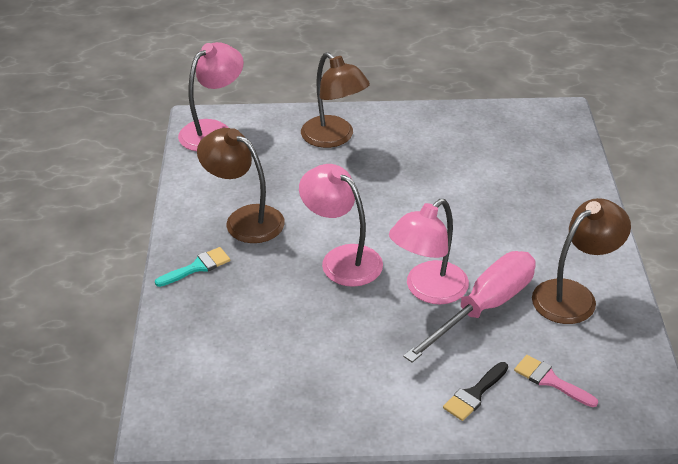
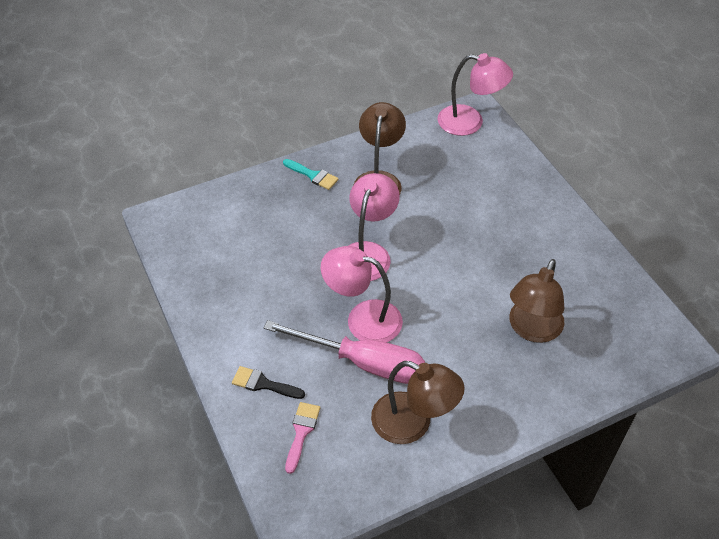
camera: 65 degrees right, 10 degrees up
brown lamp [301,52,370,148] -> brown lamp moved to [509,259,564,343]

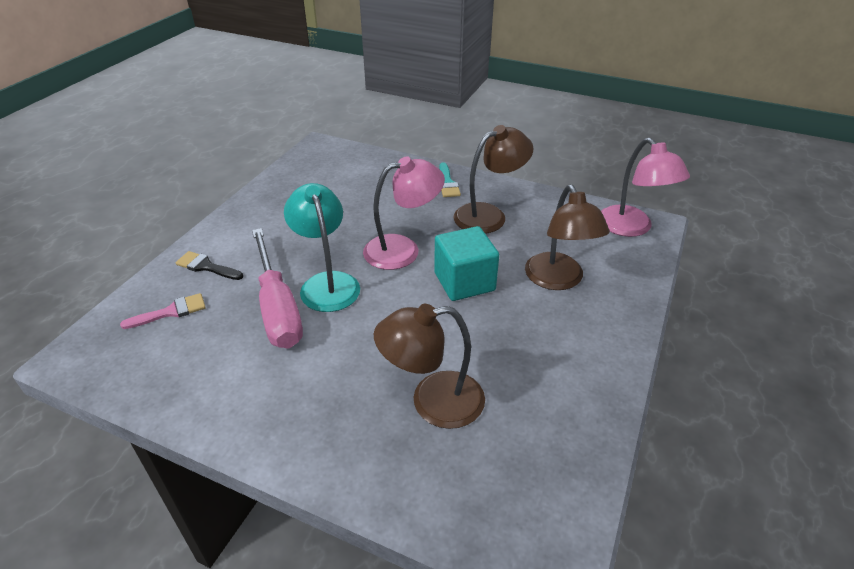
camera: 50 degrees right, 10 degrees down
black brush [232,366,305,399] -> black brush turned 45 degrees counterclockwise [175,251,243,280]
pink lamp [321,246,403,343] -> turquoise lamp [284,183,360,312]
brown lamp [371,361,465,444] -> brown lamp moved to [525,185,610,290]
none -> turquoise cube [434,226,499,301]

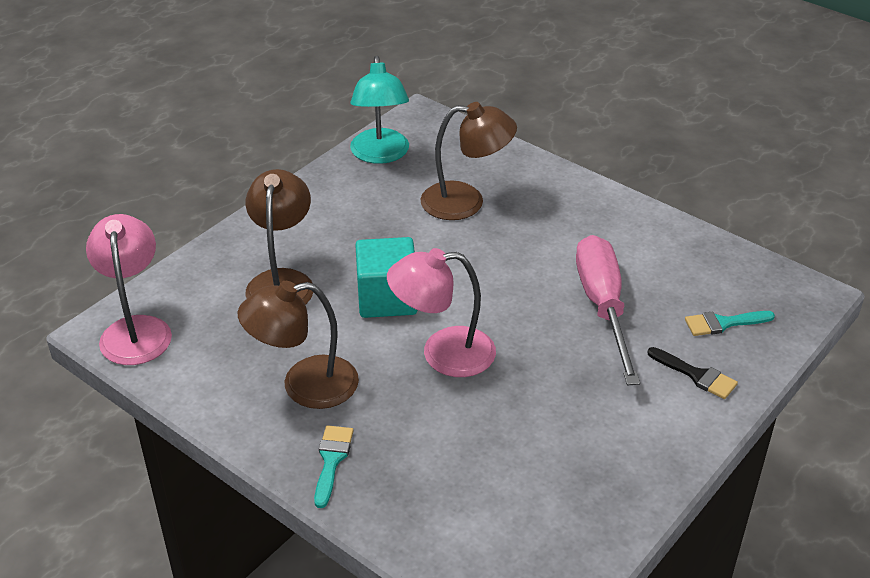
camera: 165 degrees left, 0 degrees up
pink brush [120,293,206,329] -> turquoise brush [685,311,775,336]
turquoise lamp [284,183,360,312] -> turquoise lamp moved to [350,56,409,164]

